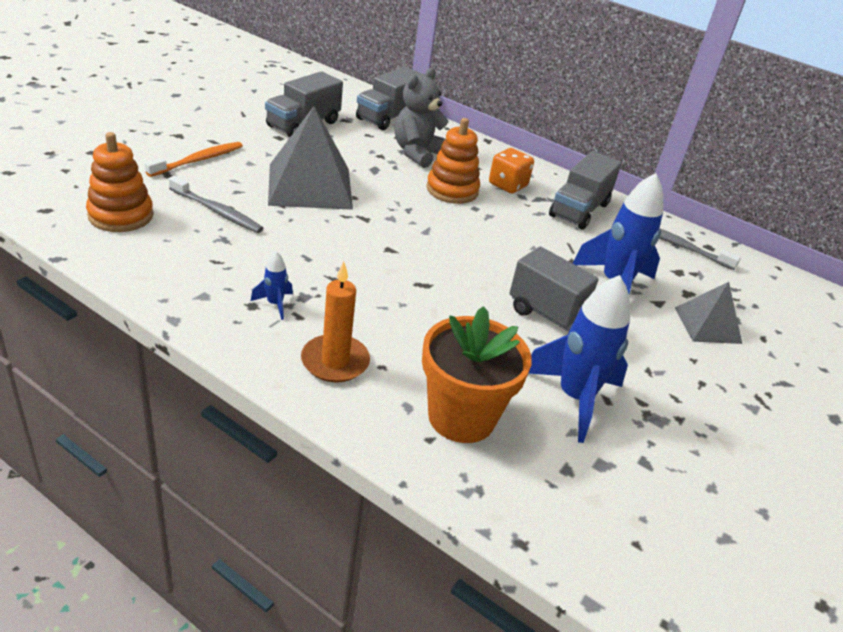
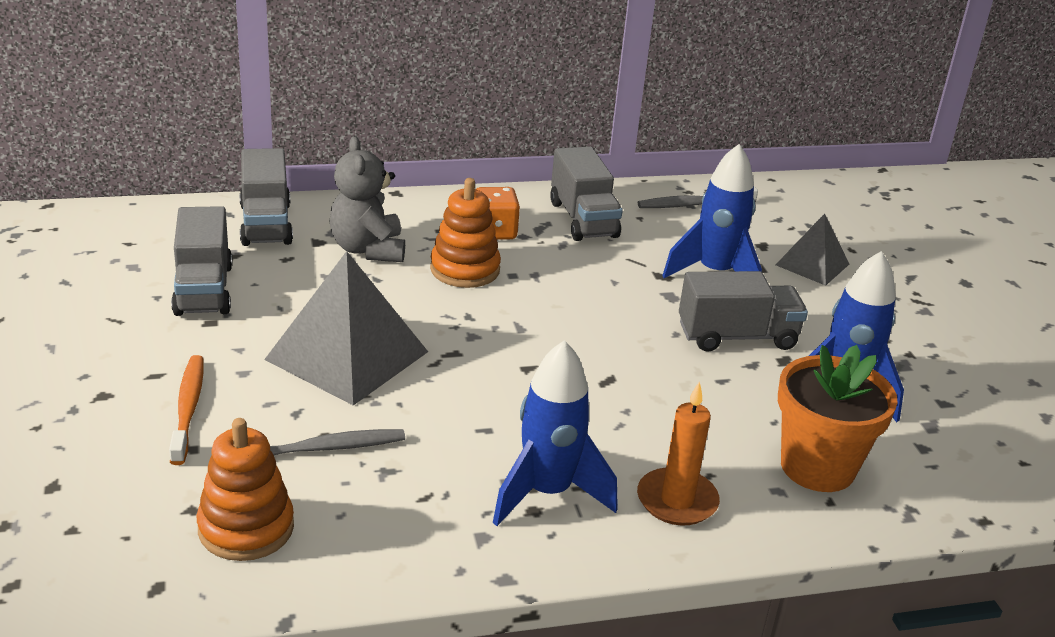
camera: 45 degrees left, 5 degrees down
blue rocket [251,251,293,320] -> blue rocket [493,340,618,526], size x2.22

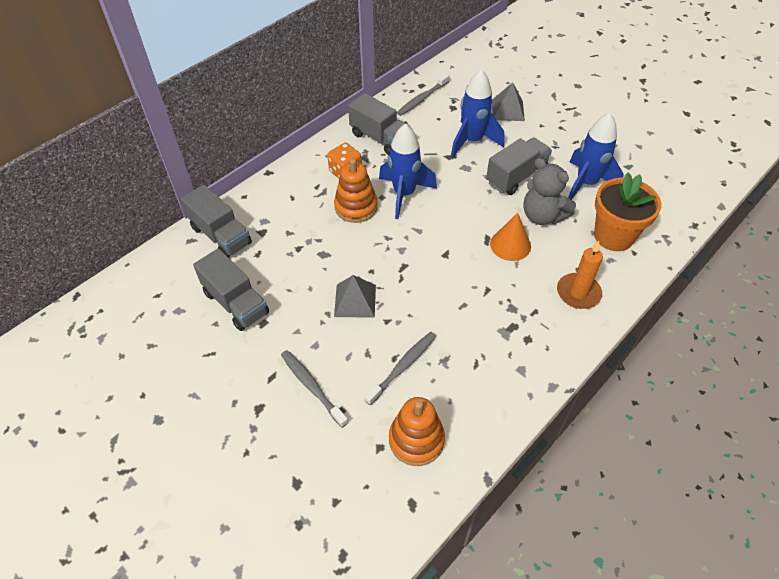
camera: 30 degrees left, 20 degrees up
orange toothbrush [169,355,204,465] -> grey toothbrush [281,350,348,428]
grey pyramid [264,251,428,406] -> grey pyramid [334,275,376,318], size x0.57
grey teddy bear [330,136,405,262] -> grey teddy bear moved to [523,158,576,225]
blue rocket [493,340,618,526] -> blue rocket moved to [379,123,437,219]
none -> orange cone [490,213,531,261]

